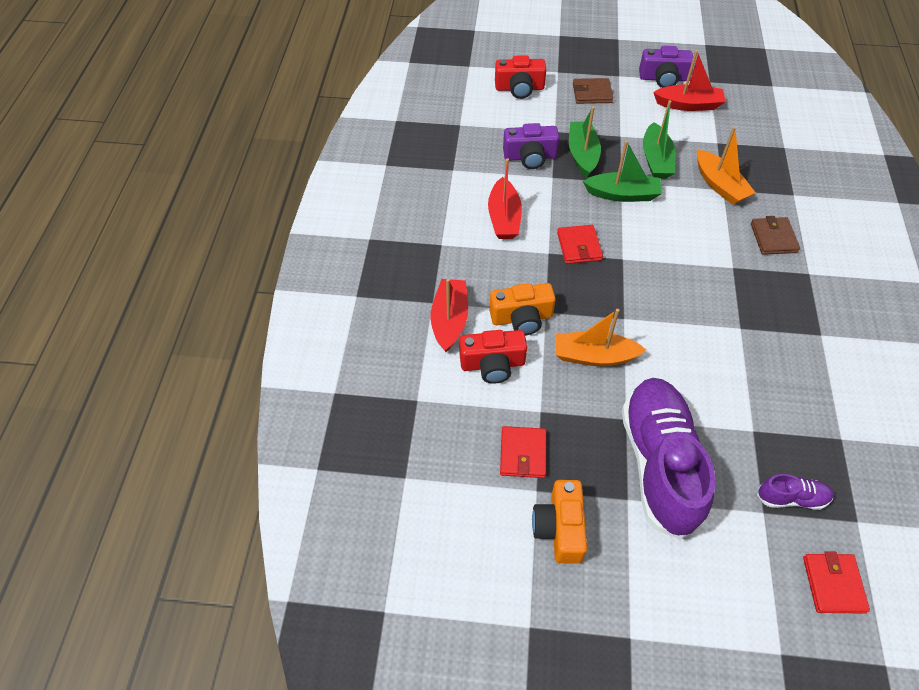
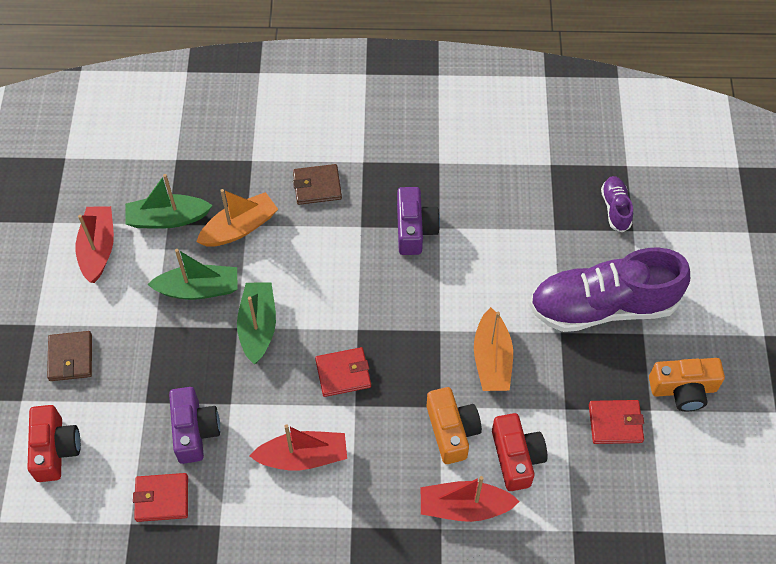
camera: 95 degrees left, 5 degrees up
green boat [569,106,601,178] -> green boat moved to [125,174,213,229]
purple camera [639,46,693,88] -> purple camera moved to [397,187,440,255]
red wallet [803,552,870,614] -> red wallet moved to [133,473,188,522]

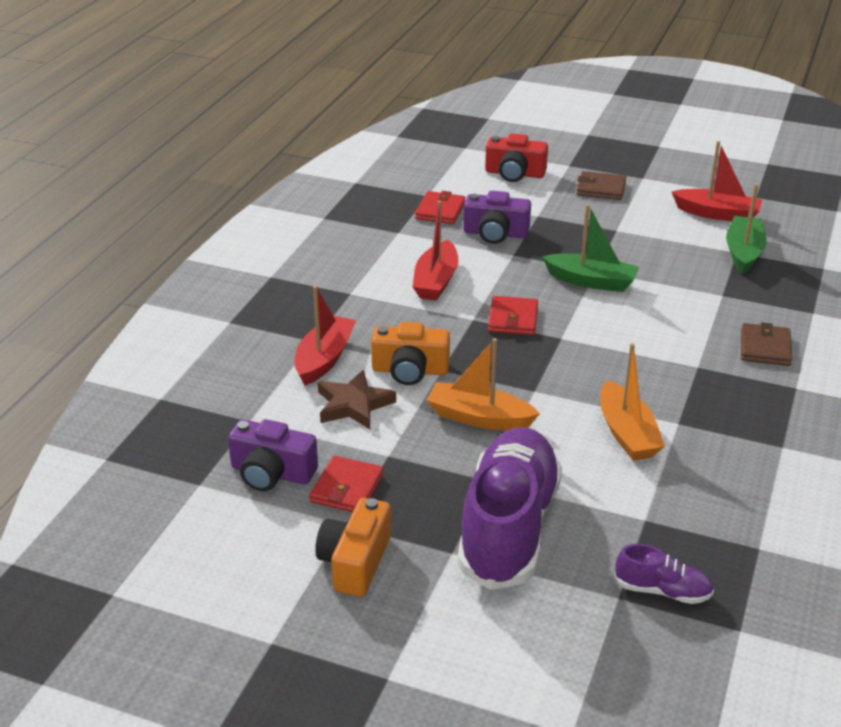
camera: 110 degrees right, 25 degrees down
green boat [147,249,238,300] -> none
orange boat [196,189,278,247] -> orange boat moved to [600,343,665,461]
purple camera [397,187,440,255] -> purple camera moved to [228,419,318,491]
red camera [492,413,547,491] -> brown star [318,370,396,429]

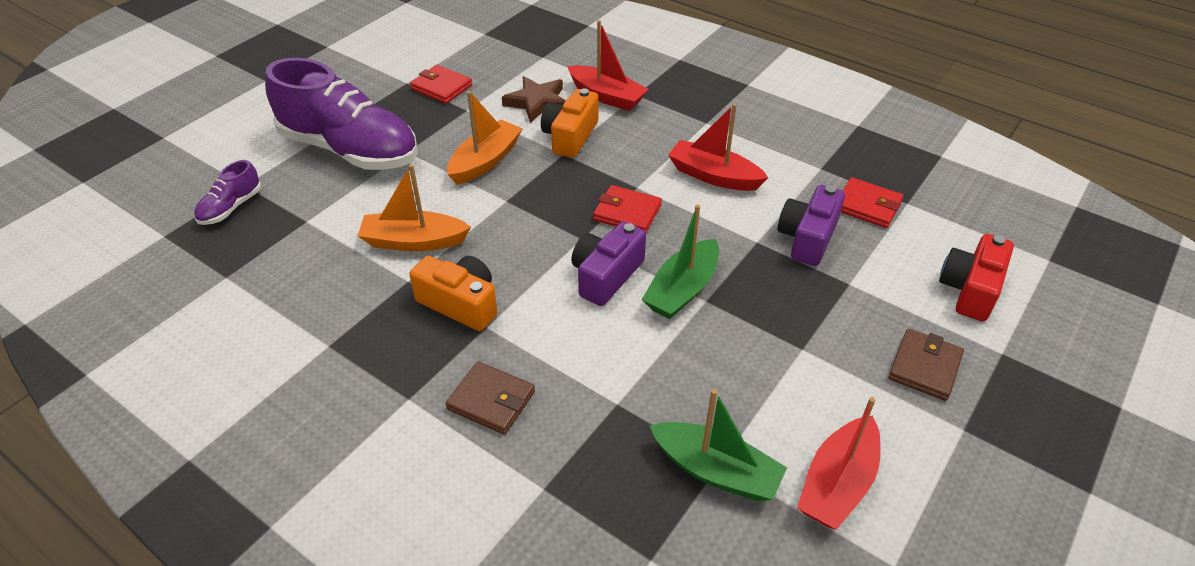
camera: 105 degrees right, 10 degrees up
purple camera [228,419,318,491] -> purple camera moved to [572,222,646,306]
orange camera [315,498,391,597] -> orange camera moved to [409,256,498,331]

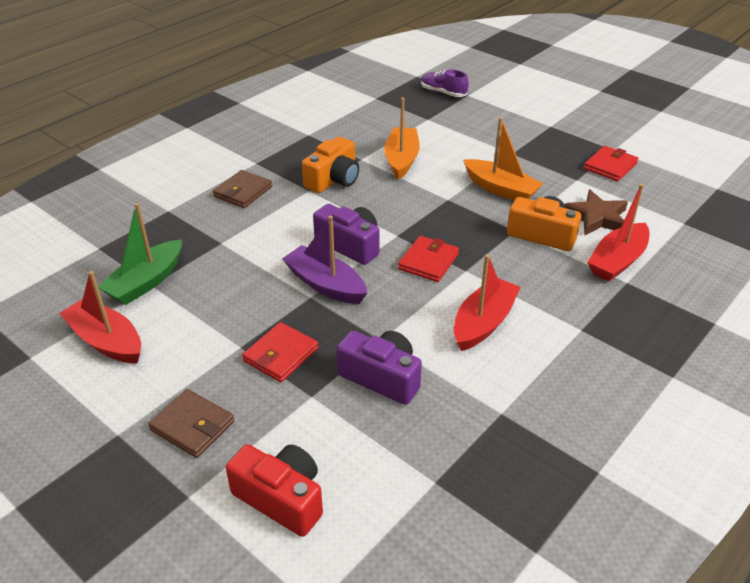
camera: 95 degrees right, 5 degrees down
purple shoe [265,58,418,170] -> none
green boat [642,204,719,319] -> purple boat [282,216,367,304]
red wallet [841,177,903,228] -> red wallet moved to [242,322,319,382]

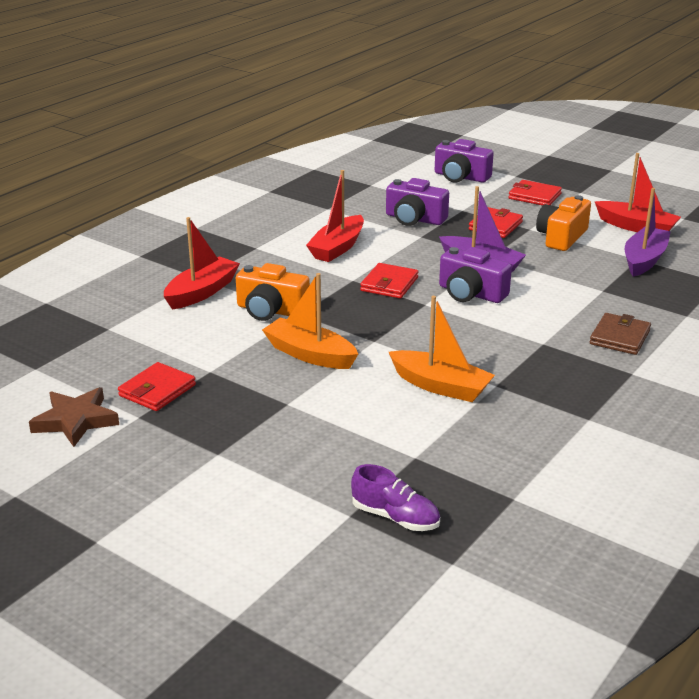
camera: 175 degrees right, 10 degrees down
green boat [98,203,182,305] -> purple boat [625,188,671,277]
brown wallet [148,389,234,458] -> red wallet [509,180,562,206]
red camera [226,444,323,537] -> purple camera [435,139,494,183]
orange camera [302,137,359,193] -> orange camera moved to [536,195,591,251]
orange boat [384,97,420,180] -> orange boat turned 60 degrees counterclockwise [389,296,495,402]
brown star [564,190,628,235] -> brown star moved to [29,387,119,447]

